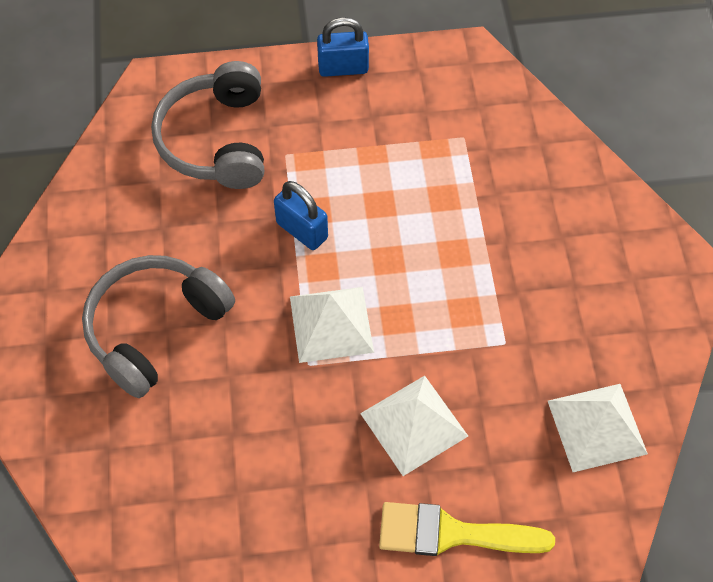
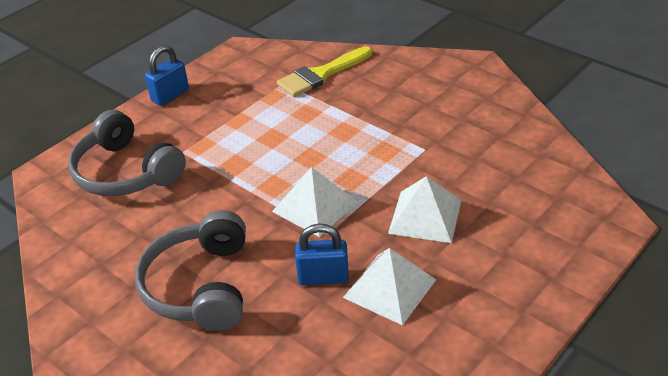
camera: 40 degrees left, 20 degrees down
blue padlock [274,181,328,250] -> blue padlock moved to [295,224,349,285]
yellow brush [379,502,555,556] -> yellow brush moved to [277,46,372,97]
white pyramid [548,384,648,472] -> white pyramid moved to [343,248,436,326]

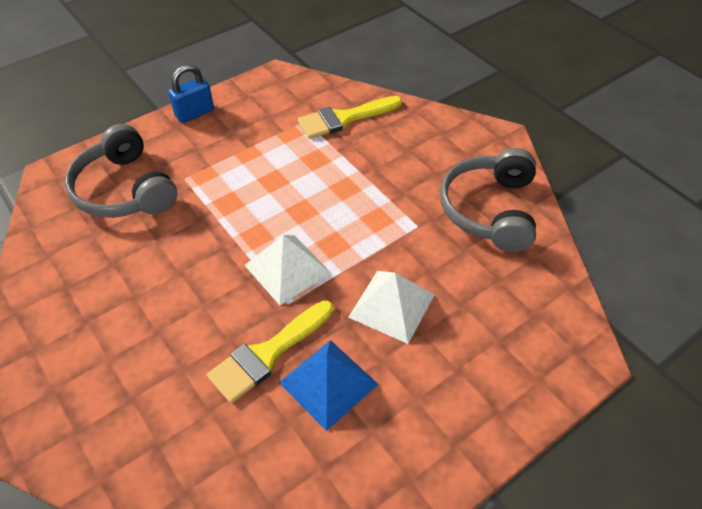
camera: 10 degrees right, 10 degrees up
grey headphones [135,210,246,331] -> grey headphones moved to [440,148,536,252]
blue padlock [295,224,349,285] -> yellow brush [207,300,333,403]
white pyramid [343,248,436,326] -> blue pyramid [279,340,378,431]

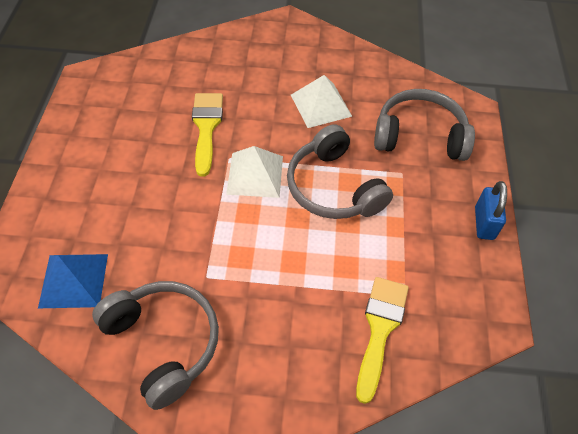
camera: 130 degrees right, 5 degrees up
blue pyramid [279,340,378,431] -> blue pyramid moved to [38,254,108,308]
white pyramid [348,271,435,344] -> white pyramid moved to [291,75,352,128]
none -> grey headphones [287,124,393,219]

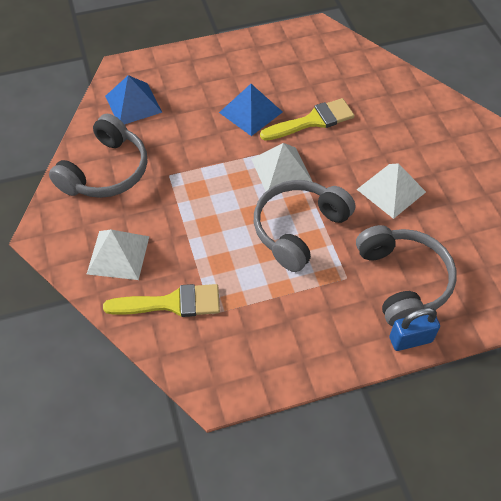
camera: 70 degrees right, 0 degrees up
blue padlock [475,181,507,240] -> blue padlock moved to [389,307,440,351]
none -> white pyramid [87,230,149,280]
none -> blue pyramid [219,84,282,136]

